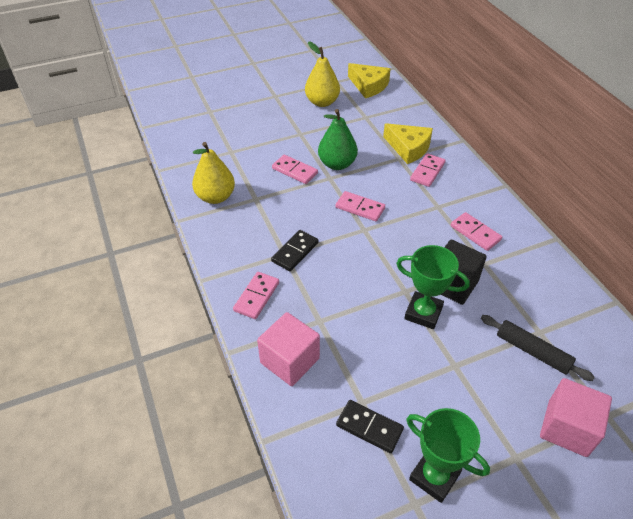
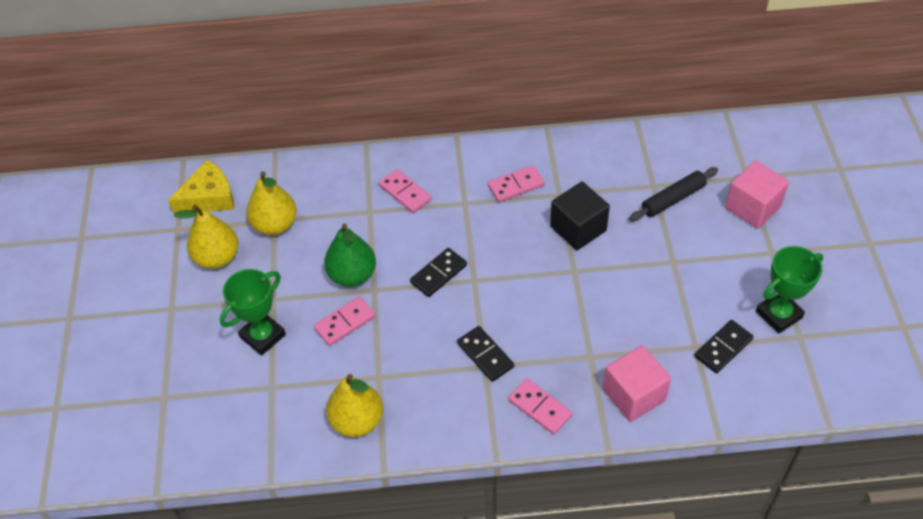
camera: 70 degrees left, 5 degrees up
pink domino [335,191,385,221] -> black domino [410,248,467,297]
yellow cheese [383,123,433,164] -> none
green trophy [396,245,470,329] -> green trophy moved to [220,269,286,356]
none -> yellow pear [247,171,297,235]

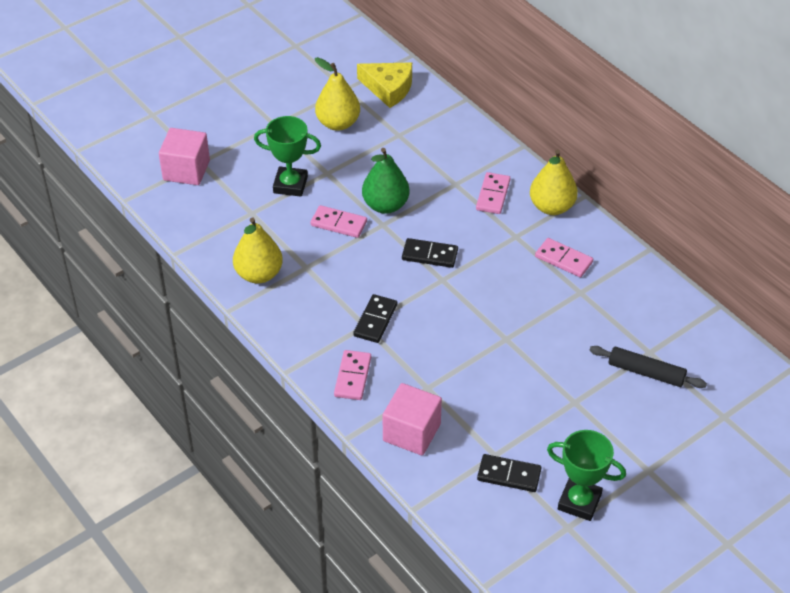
camera: 55 degrees right, 5 degrees down
yellow pear [247,171,297,235] -> yellow pear moved to [530,149,578,215]
black cube [550,182,610,250] -> none
pink cube [725,160,789,229] -> pink cube moved to [159,128,210,185]

